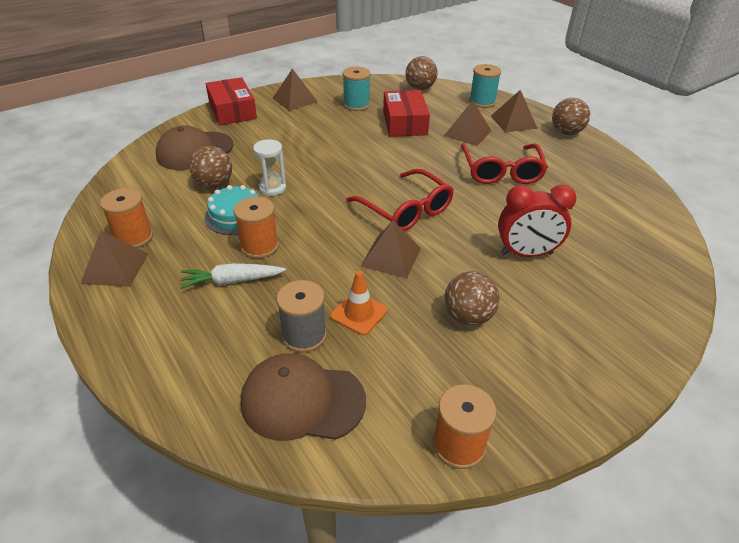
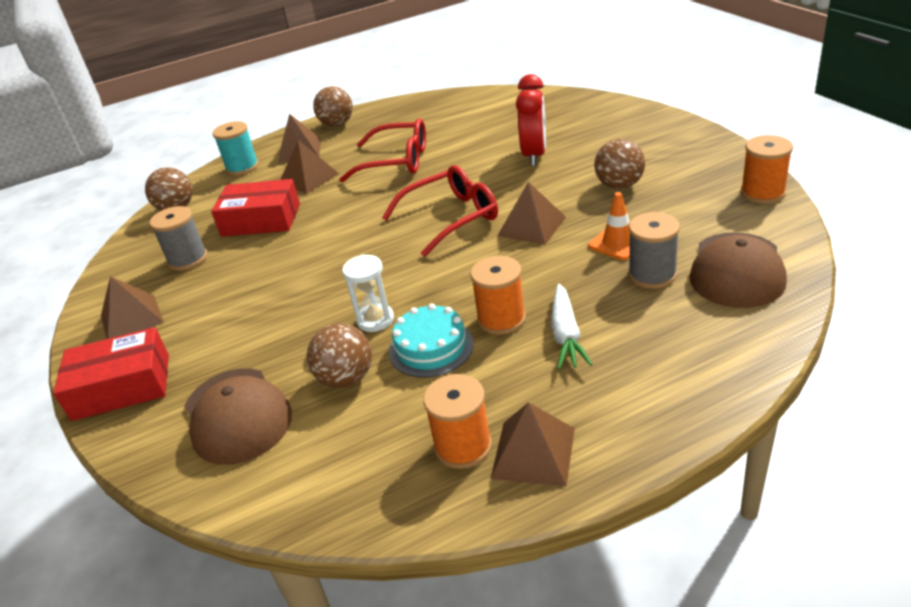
camera: 75 degrees left, 5 degrees down
turquoise spool [342,67,371,111] -> grey spool [150,206,208,271]

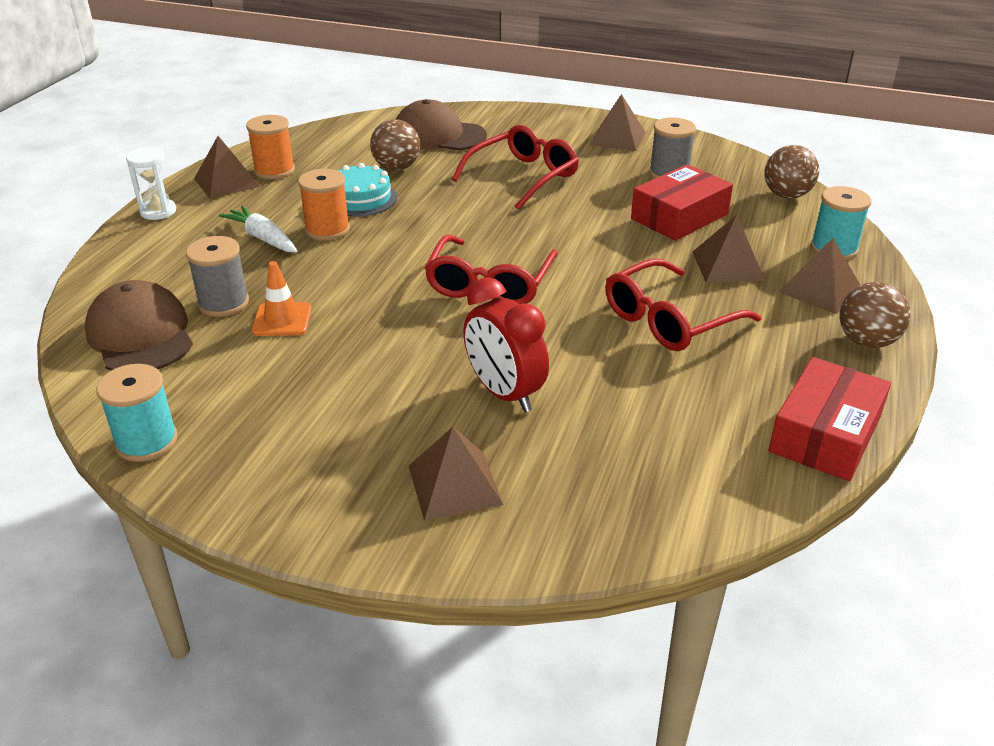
camera: 130 degrees right, 0 degrees up
red box [53,327,169,421] -> red box moved to [769,357,891,481]
white hourglass [342,255,394,332] -> white hourglass moved to [126,147,176,220]
brown pyramid [497,182,566,245] -> brown pyramid moved to [408,427,503,521]
brown ball [594,139,645,189] -> none
orange spool [740,135,793,204] -> turquoise spool [96,364,178,462]
none -> red glasses [452,125,579,210]

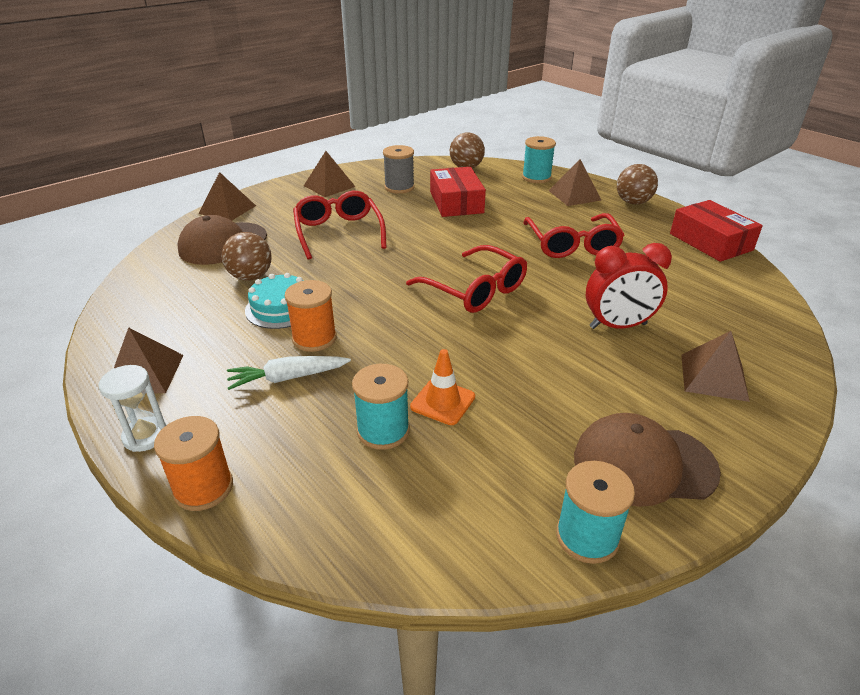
camera: 60 degrees left, 0 degrees up
brown cap [85,280,193,371] -> brown cap moved to [574,413,721,507]
grey spool [186,236,249,317] -> turquoise spool [352,364,410,450]
orange spool [246,115,295,179] -> orange spool moved to [154,416,233,511]
brown pyramid [693,215,765,283] -> brown pyramid moved to [198,172,256,221]

